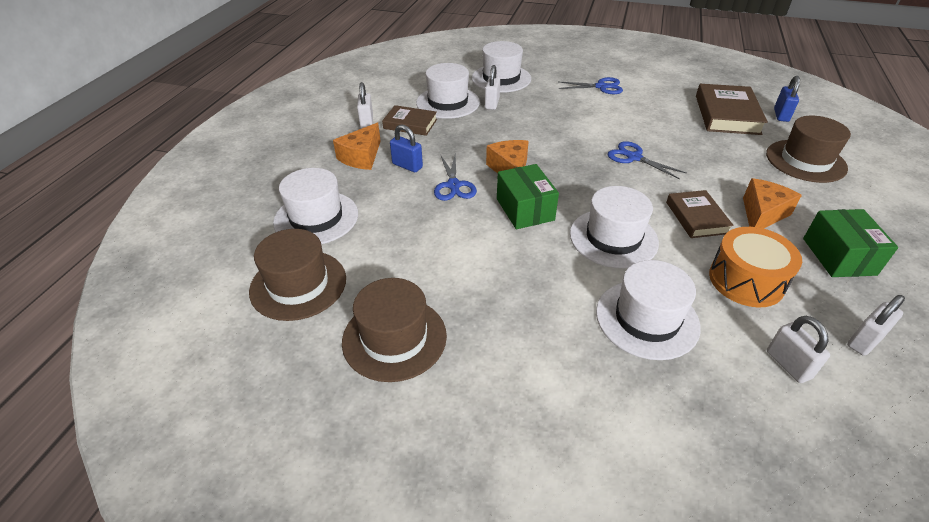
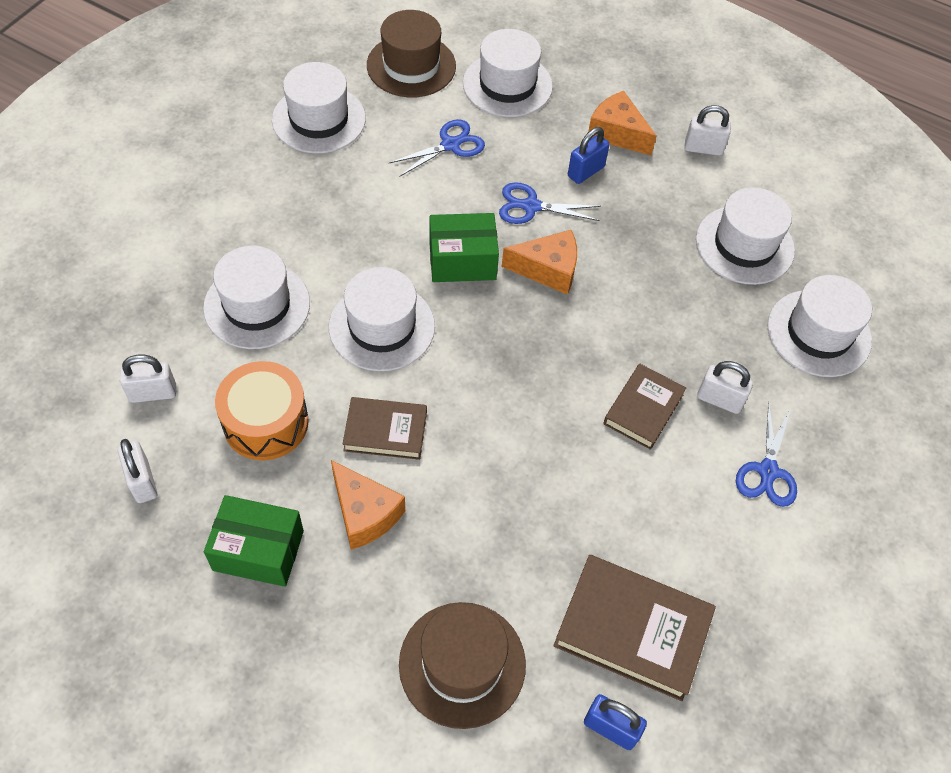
camera: 100 degrees right, 15 degrees up
brown hat [342,278,447,382] -> white hat [272,62,366,154]
brown book [382,105,437,136] -> brown book moved to [603,364,686,450]
white padlock [485,65,500,110] -> white padlock moved to [697,361,753,414]
blue scissors [608,141,687,179] -> blue scissors moved to [389,119,485,177]

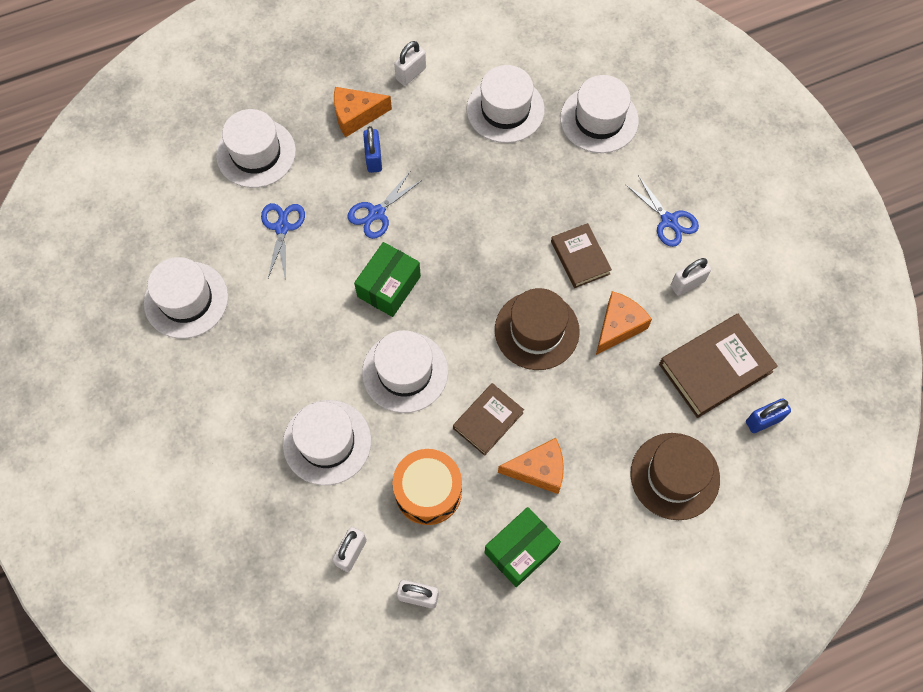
camera: 50 degrees left, 10 degrees up
brown hat [367,10,456,97] -> brown hat moved to [495,288,580,370]
orange cheese [502,230,577,295] -> orange cheese moved to [596,291,652,355]
white padlock [697,361,753,414] -> white padlock moved to [671,258,711,296]

